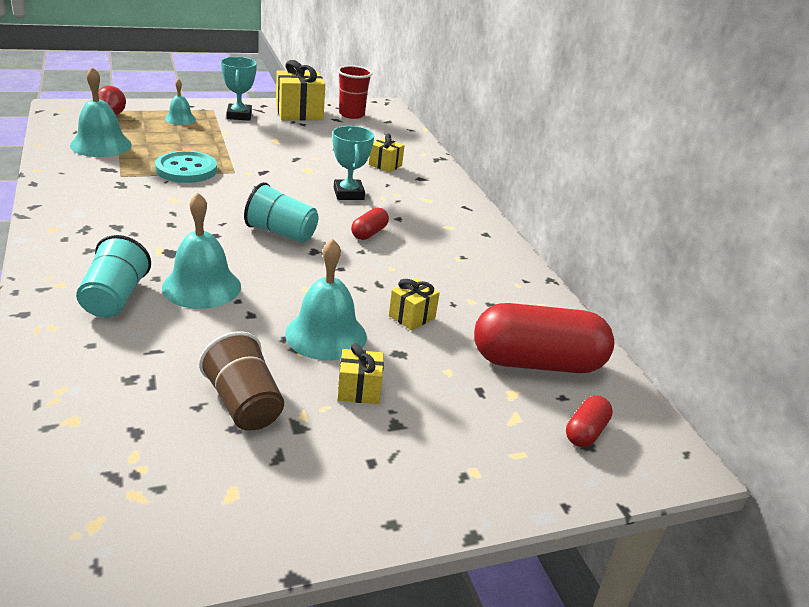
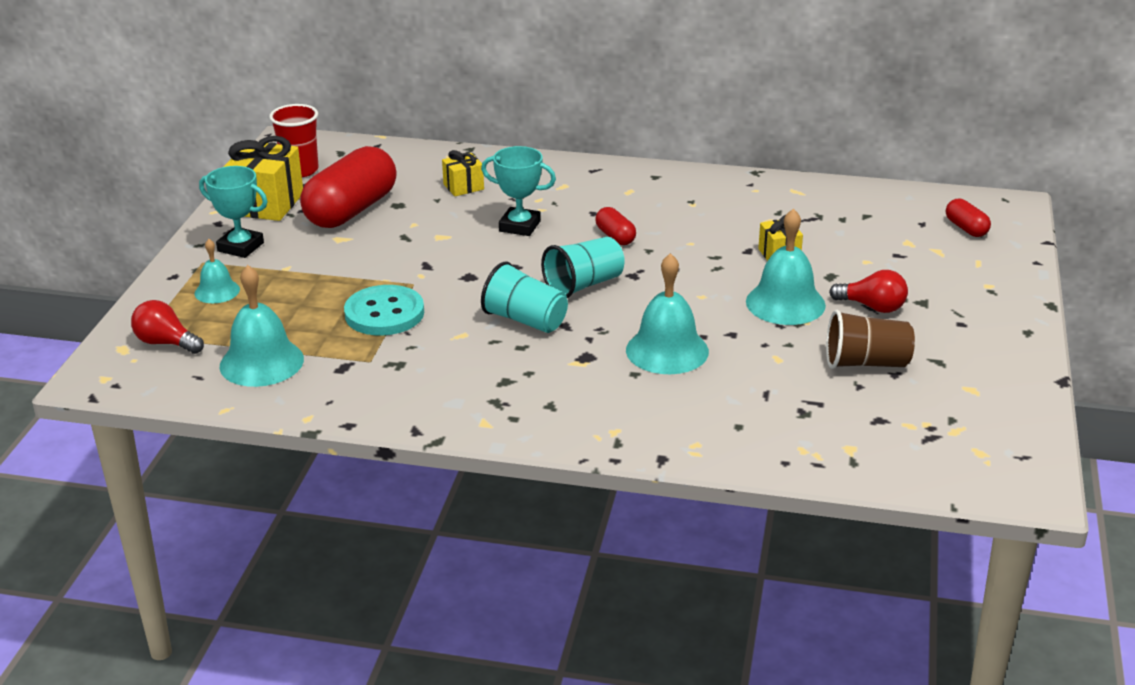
camera: 55 degrees left, 0 degrees up
turquoise cup [76,235,151,318] -> turquoise cup moved to [481,262,568,333]
yellow gift [337,343,384,404] -> red light bulb [829,270,908,313]
red capsule [474,303,614,373] -> red capsule moved to [300,146,397,228]

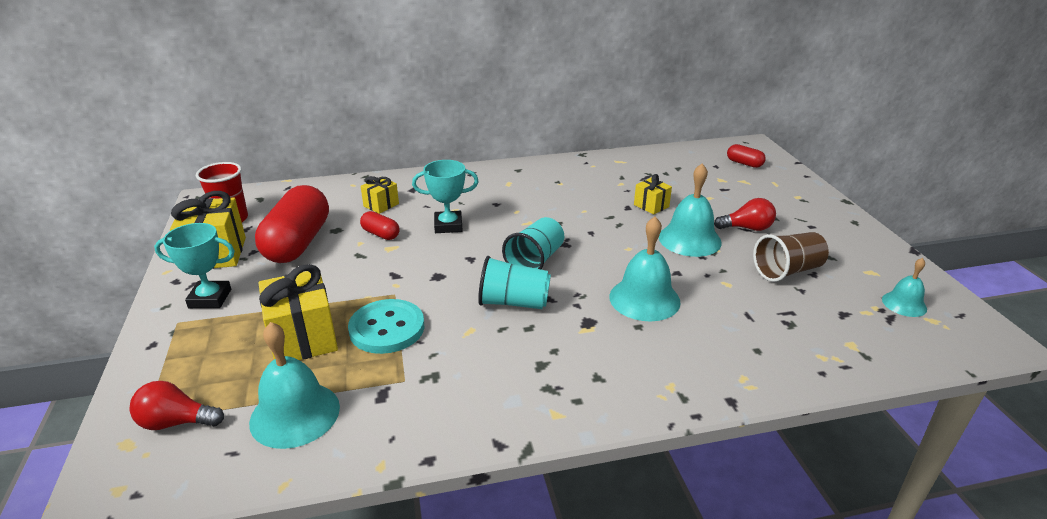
camera: 25 degrees left, 0 degrees up
turquoise bell [195,239,240,303] -> turquoise bell moved to [882,258,927,317]
red capsule [595,207,636,245] -> red capsule moved to [360,211,399,240]
none -> yellow gift [259,264,338,360]

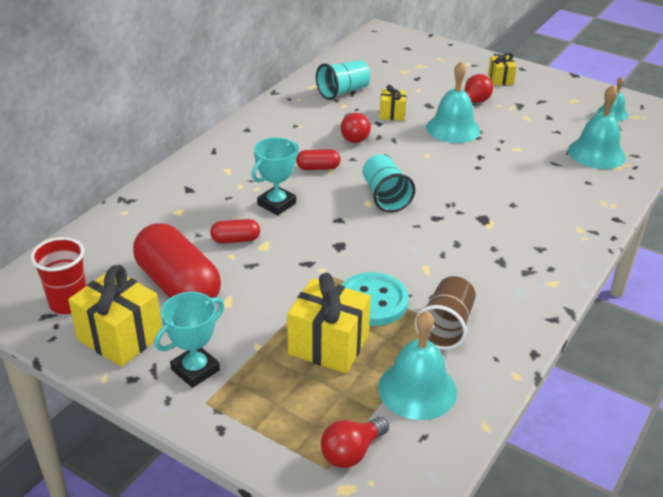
camera: 45 degrees left, 5 degrees up
yellow gift [361,176,399,214] -> yellow gift moved to [488,53,517,85]
turquoise cup [478,256,551,309] -> turquoise cup moved to [316,60,371,100]
turquoise bell [609,216,681,321] -> turquoise bell moved to [568,85,626,169]
red capsule [727,144,766,168] -> red capsule moved to [296,149,341,170]
brown cup [753,232,829,282] -> brown cup moved to [415,276,476,350]
none -> red light bulb [341,113,371,143]

